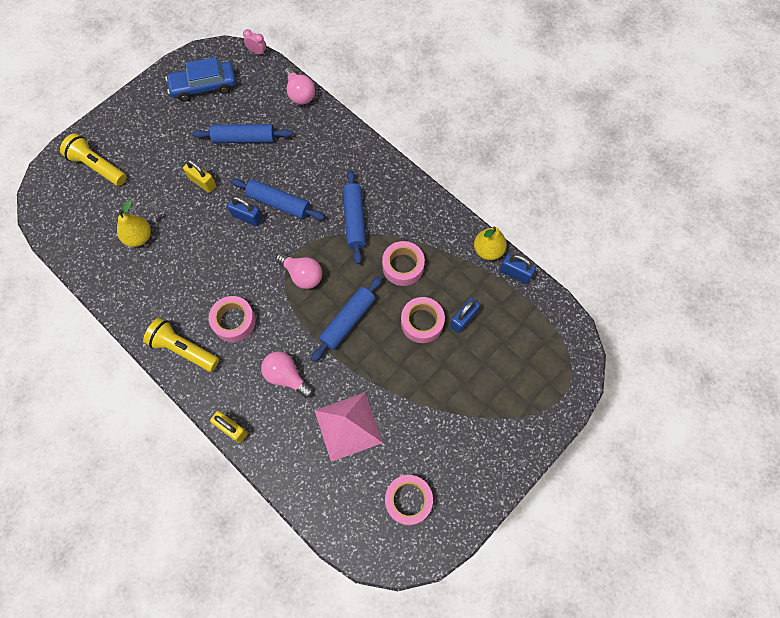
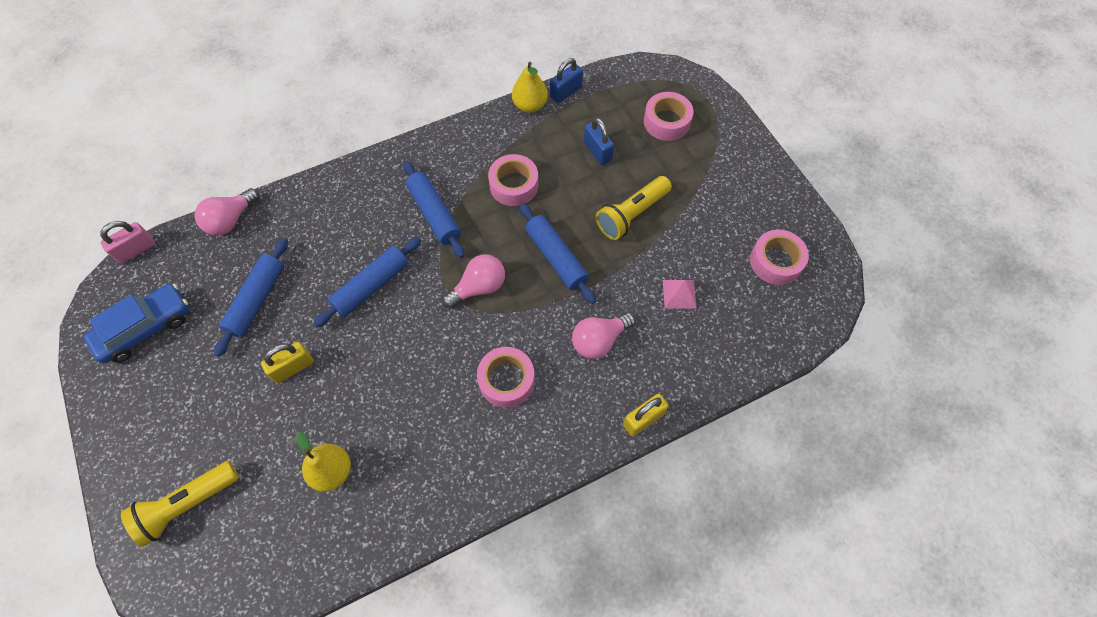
camera: 70 degrees left, 5 degrees down
yellow flashlight [143,318,219,372] -> yellow flashlight moved to [596,176,672,240]
blue car [165,57,236,102] -> blue car turned 135 degrees counterclockwise [84,283,190,364]
blue padlock [227,197,262,226] -> none
pink clock [243,29,266,55] -> pink padlock [100,221,155,264]
pink light bulb [284,67,315,105] -> pink light bulb turned 135 degrees clockwise [195,188,259,236]
pink pyramid [314,393,383,462] -> pink pyramid [663,280,696,308], size x0.50
blue rolling pin [343,170,366,264] -> blue rolling pin turned 45 degrees clockwise [403,161,465,258]
pink tape [401,297,445,343] -> pink tape moved to [644,92,694,141]

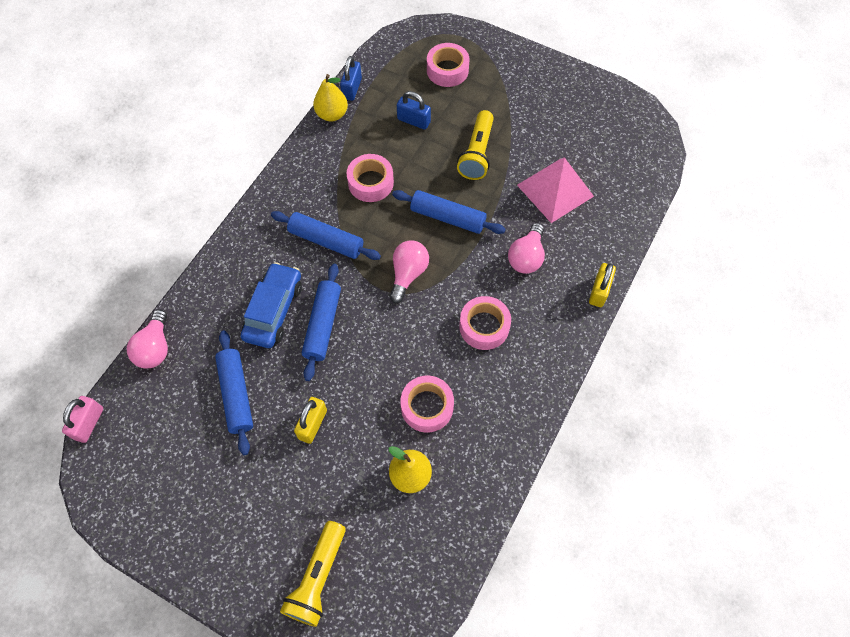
camera: 35 degrees left, 0 degrees up
blue car [84,283,190,364] -> blue car moved to [241,262,302,348]
pink pyramid [663,280,696,308] -> pink pyramid [517,157,594,223], size x2.01
pink tape [750,230,809,285] -> pink tape moved to [400,376,454,433]

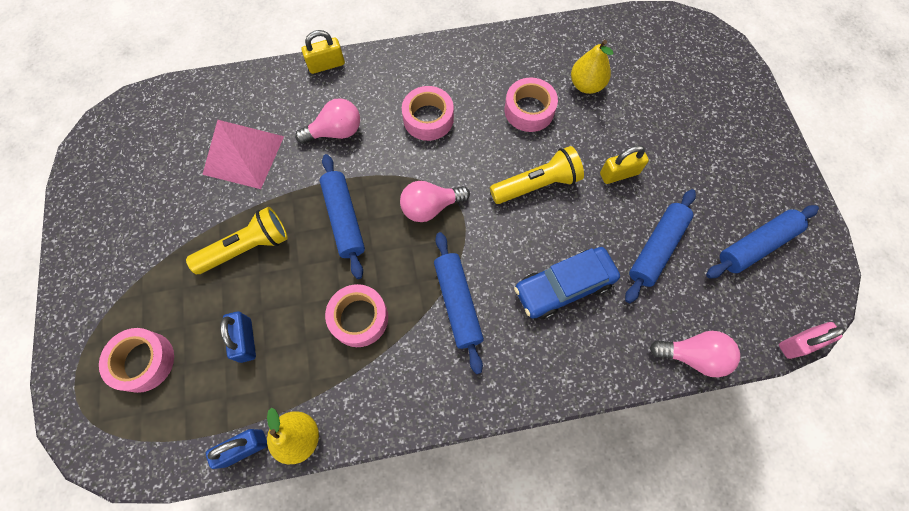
camera: 130 degrees left, 5 degrees up
pink light bulb [127,309,168,369] -> pink light bulb turned 45 degrees clockwise [650,331,740,377]
yellow flashlight [280,521,346,627] -> yellow flashlight moved to [490,146,584,204]
blue rolling pin [302,264,341,381] -> blue rolling pin moved to [706,205,819,278]

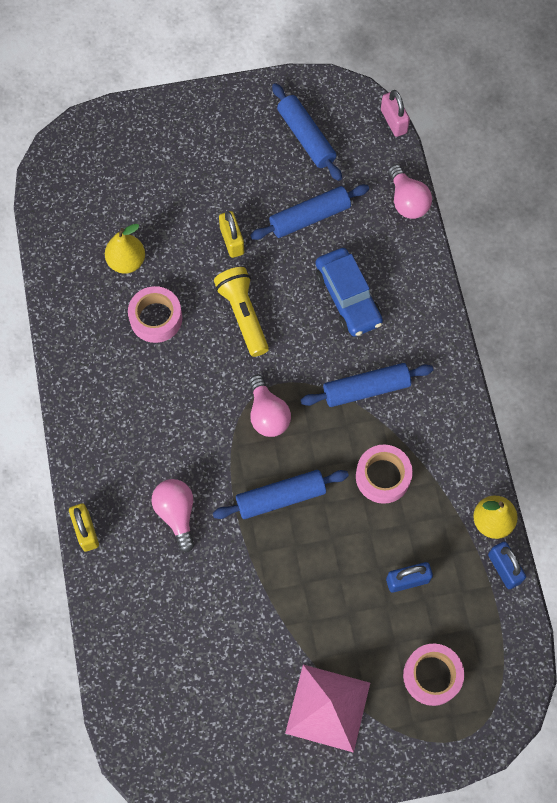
camera: 90 degrees left, 0 degrees up
yellow flashlight [186,207,288,274] -> none
pink pyramid [202,120,284,189] -> pink pyramid moved to [285,665,370,753]
pink tape [402,86,454,141] -> none
blue rolling pin [625,189,696,303] -> blue rolling pin turned 60 degrees counterclockwise [250,185,369,240]
pink light bulb [650,331,740,377] -> pink light bulb turned 150 degrees clockwise [388,165,432,219]

